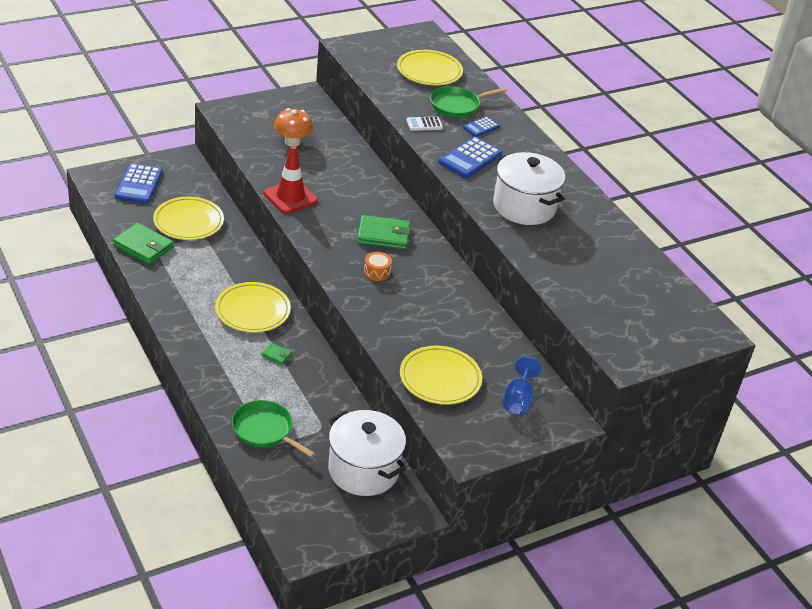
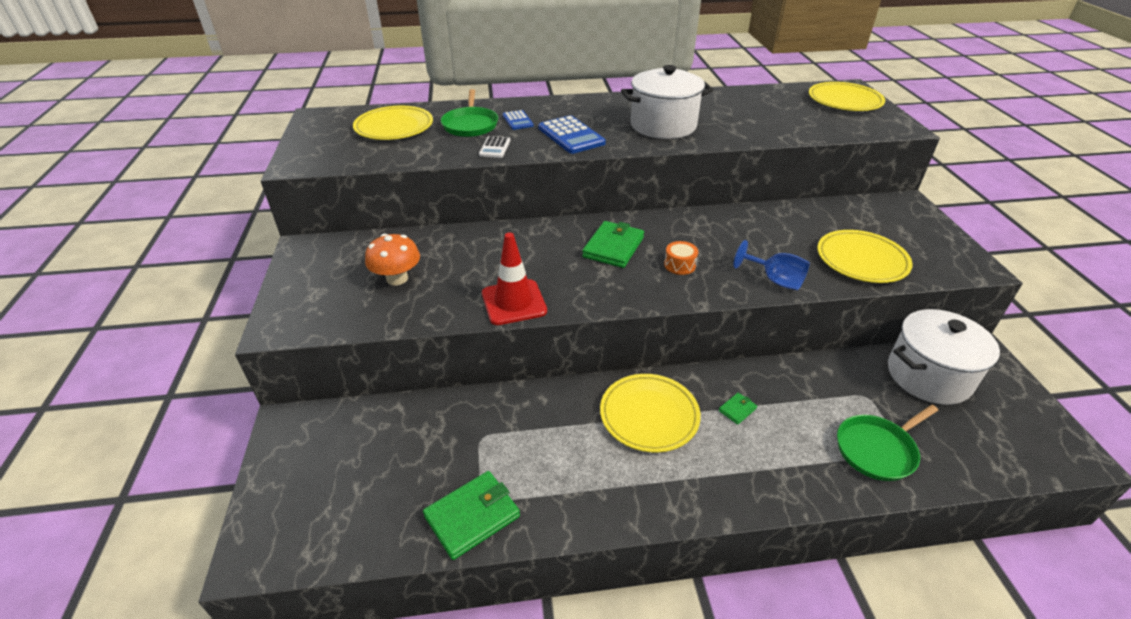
camera: 65 degrees left, 0 degrees up
blue calculator [115,163,163,204] -> none
yellow plate [153,197,224,240] -> yellow plate moved to [809,82,885,111]
blue goblet [502,356,541,415] -> blue goblet moved to [733,240,810,290]

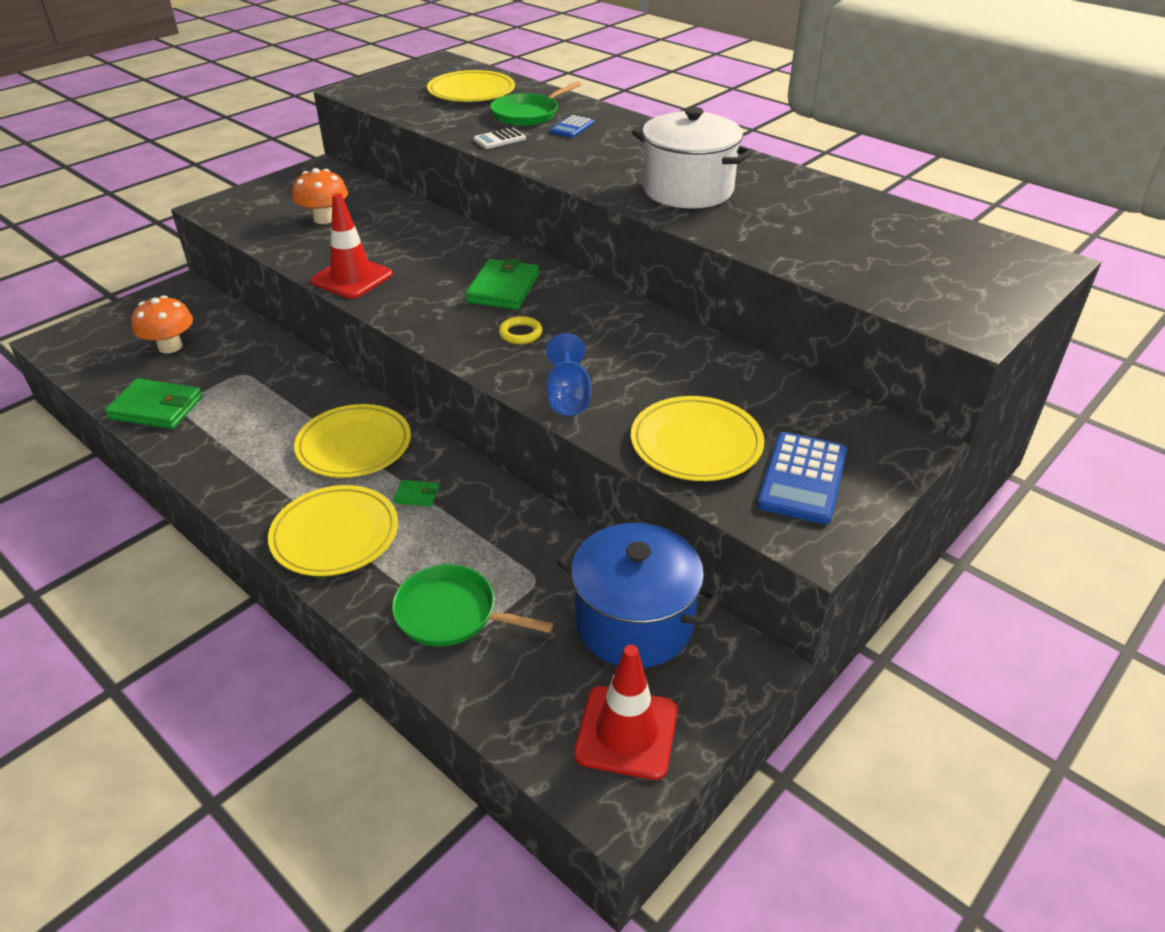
camera: 50 degrees right, 0 degrees up
blue calculator [538,115,606,154] -> blue calculator moved to [757,432,847,524]
green wallet [582,221,644,268] -> green wallet turned 60 degrees counterclockwise [465,258,539,310]
orange drum [664,241,698,275] -> yellow ring [499,316,543,344]
yellow plate [809,82,885,111] -> yellow plate moved to [268,485,398,576]
white pot [888,309,1000,405] -> blue pot [557,523,720,668]
none -> orange mushroom [131,295,193,353]
none -> red traffic cone [574,645,678,780]

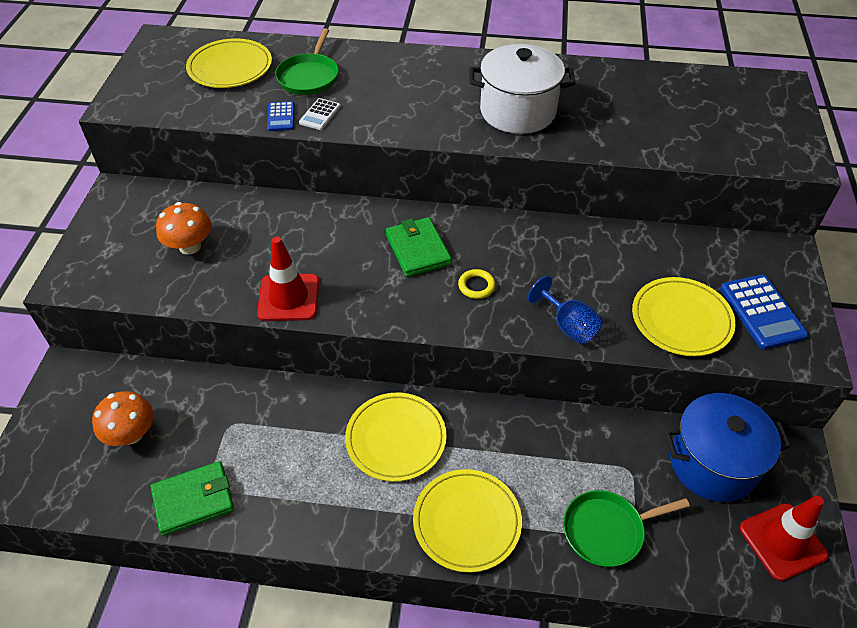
camera: 35 degrees left, 10 degrees up
green wallet [393,480,439,507] -> none
blue calculator [550,115,594,138] -> blue calculator moved to [267,101,295,131]

